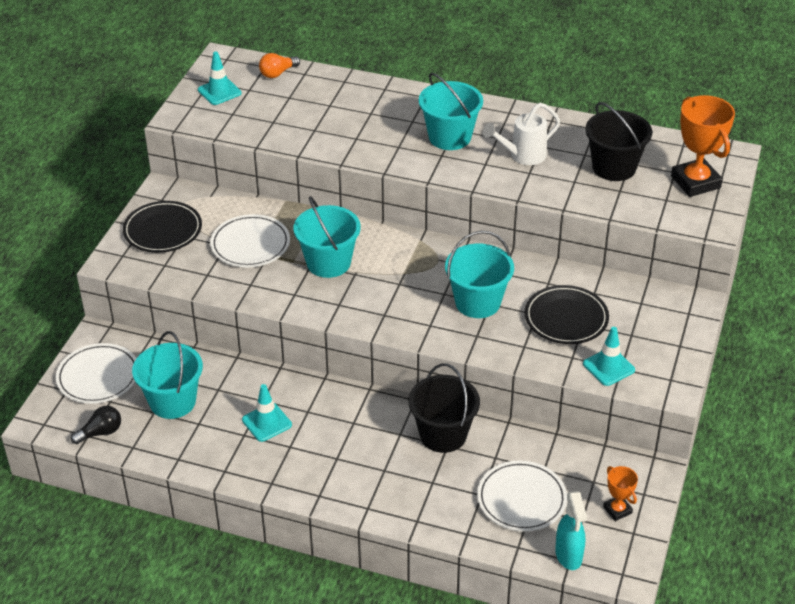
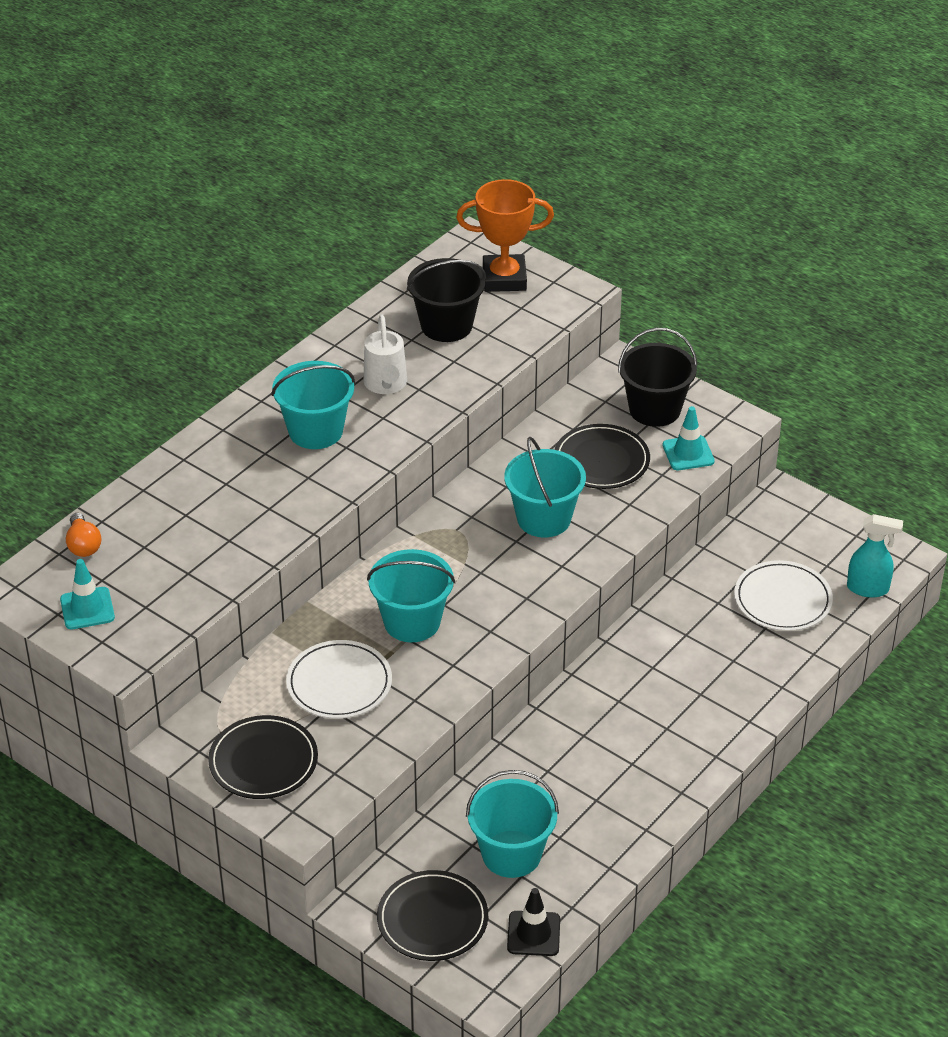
camera: 70 degrees left, 0 degrees up
white plate [56,343,136,404] -> black plate [377,870,488,961]
black light bulb [71,406,121,444] -> black traffic cone [507,888,560,956]
turquoise traffic cone [242,384,292,442] -> none
black bucket [408,364,480,453] -> black bucket moved to [618,328,697,427]
orange trophy [603,466,638,521] -> none

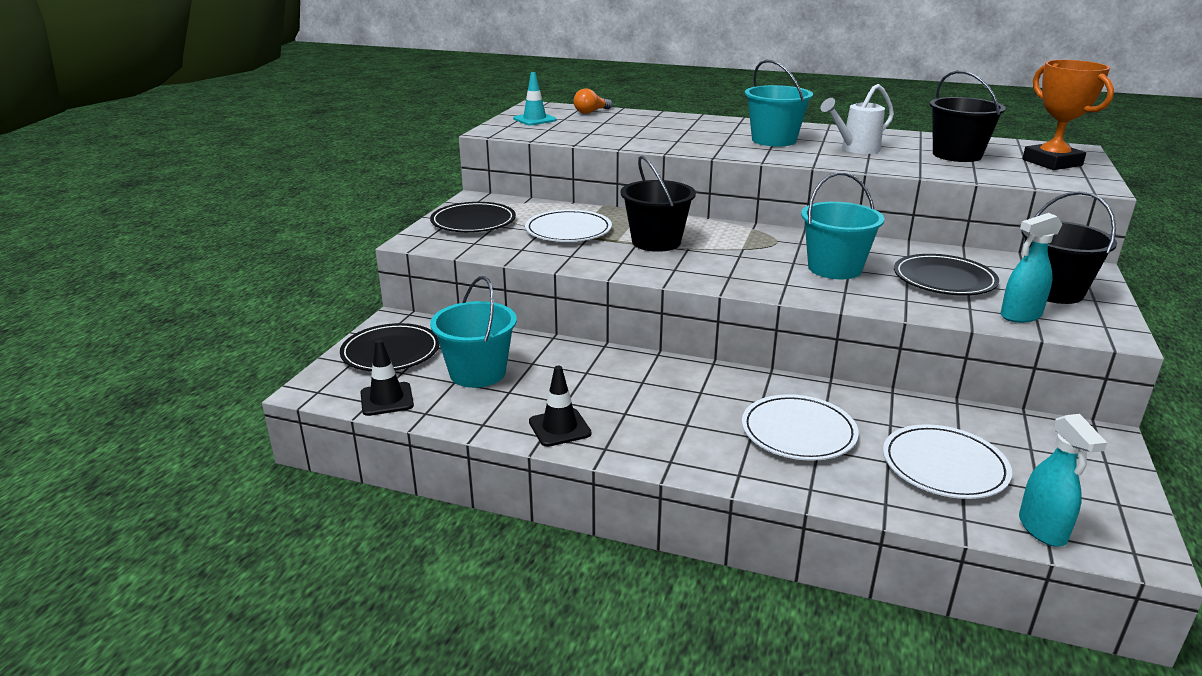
camera: 70 degrees right, 15 degrees down
turquoise bucket [367,549,455,642] -> black bucket [621,156,696,252]
turquoise traffic cone [663,406,715,470] -> turquoise spray bottle [1001,213,1062,323]
none -> black traffic cone [529,366,591,447]
none -> white plate [742,394,859,461]

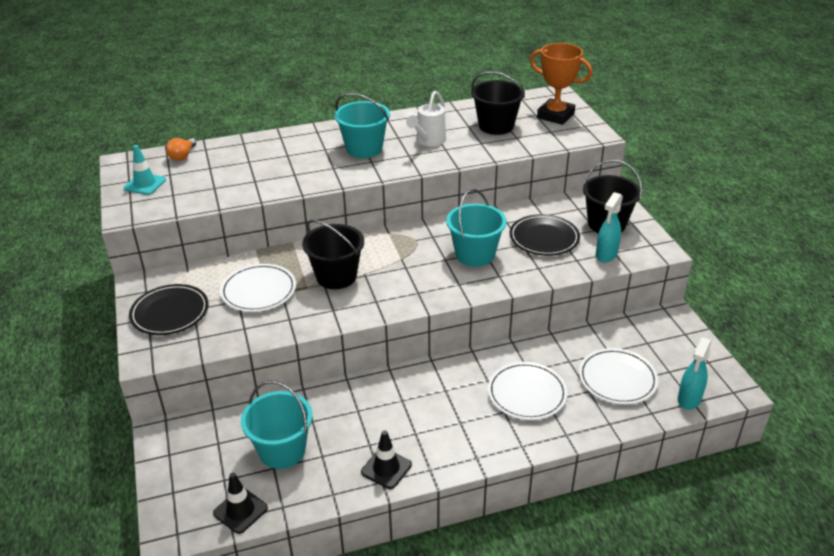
camera: 35 degrees left, 10 degrees up
black plate [340,323,440,371] -> none
turquoise spray bottle [1019,414,1107,547] -> turquoise spray bottle turned 75 degrees clockwise [678,337,711,410]

